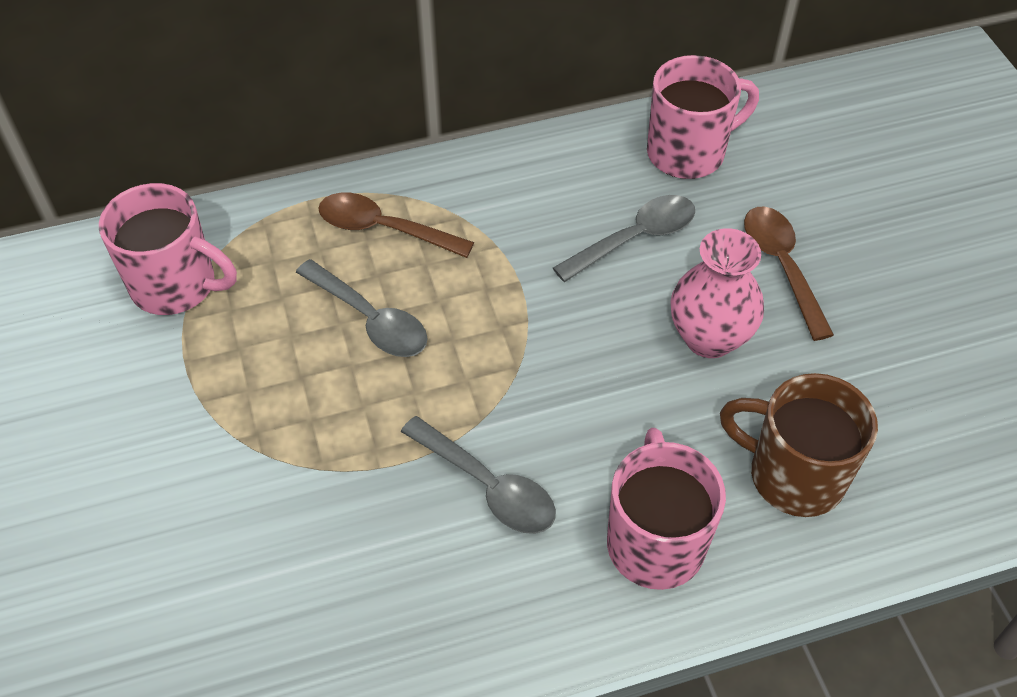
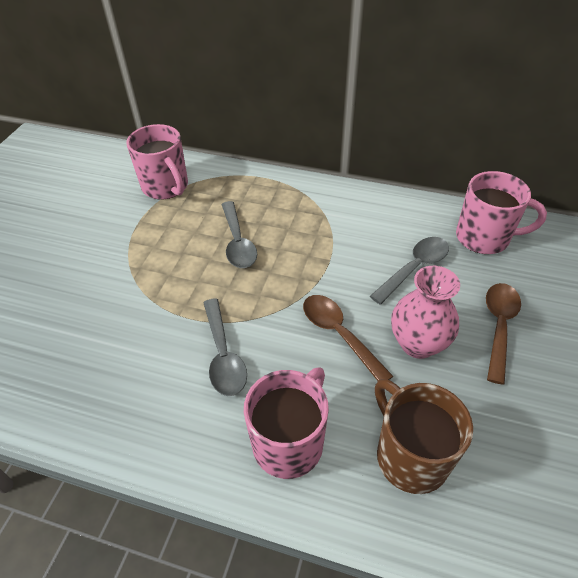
camera: 35 degrees right, 5 degrees down
brown spoon [318,193,474,258] -> brown spoon moved to [303,295,393,381]
grey spoon [553,195,695,282] -> grey spoon turned 45 degrees counterclockwise [370,237,449,305]

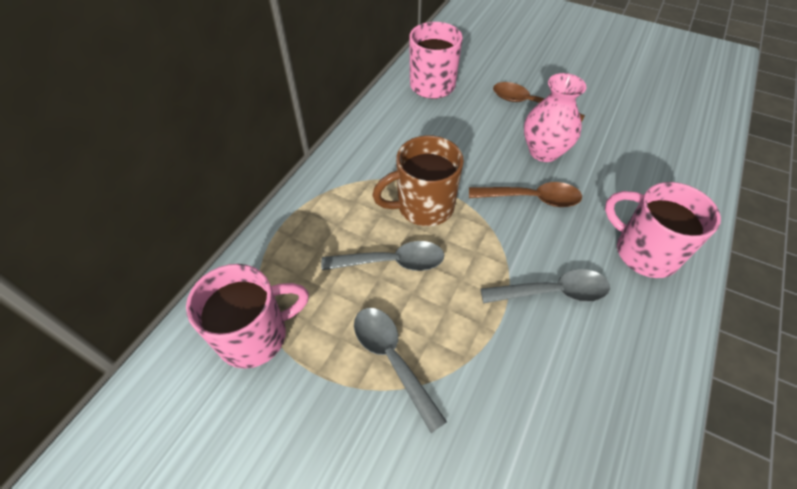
camera: 80 degrees left, 5 degrees up
brown spoon [303,295,393,381] -> brown spoon turned 150 degrees counterclockwise [469,182,582,207]
grey spoon [370,237,449,305] -> grey spoon moved to [354,308,447,433]
brown mug [375,379,473,494] -> brown mug moved to [372,135,464,226]

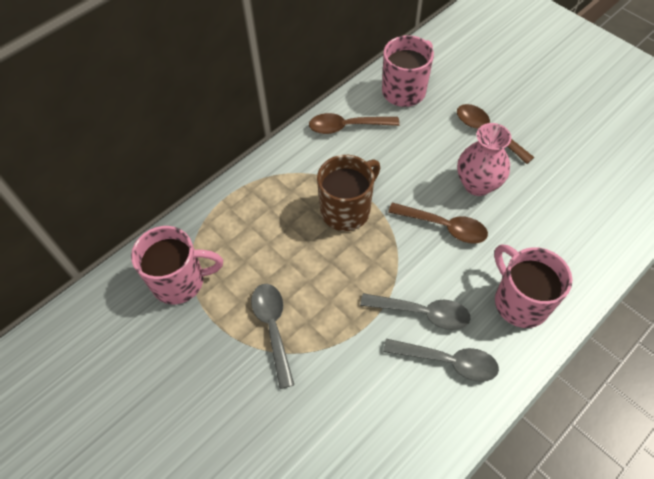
camera: 20 degrees right, 5 degrees up
grey spoon [321,241,445,271] -> grey spoon moved to [383,339,499,382]
brown mug [372,135,464,226] -> brown mug turned 135 degrees clockwise [317,155,380,231]
none -> brown spoon [309,113,400,134]

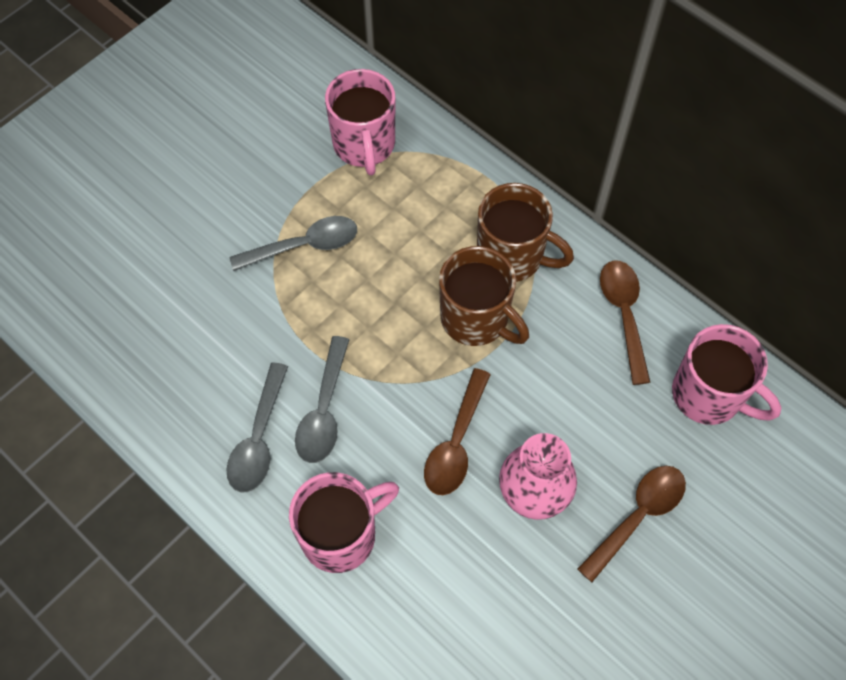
camera: 85 degrees right, 5 degrees up
none -> brown mug [477,183,574,282]

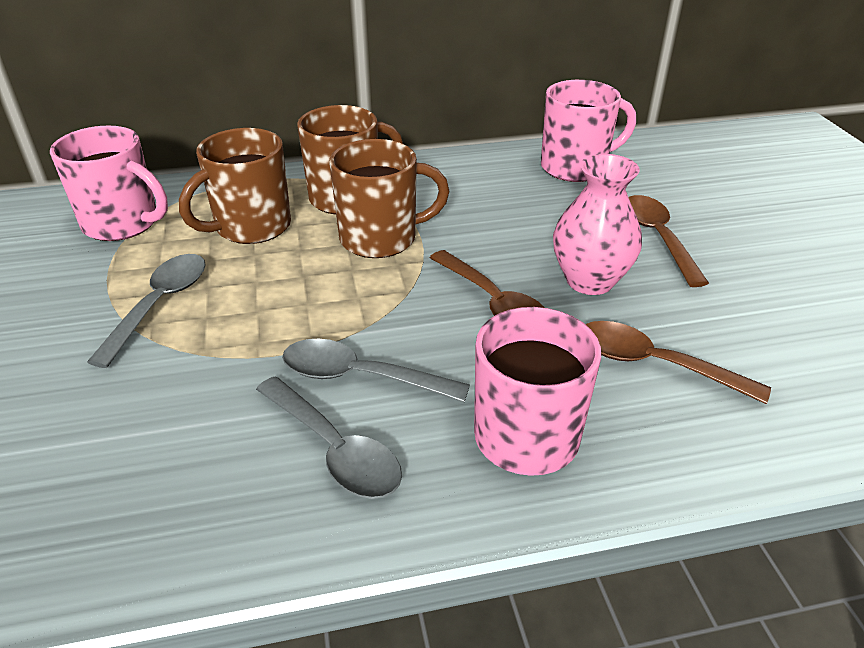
camera: 55 degrees left, 25 degrees down
grey spoon [295,336,349,463] -> grey spoon turned 150 degrees clockwise [282,338,470,402]
brown spoon [600,260,651,385] -> brown spoon moved to [585,321,771,404]
none -> brown mug [179,128,291,244]

